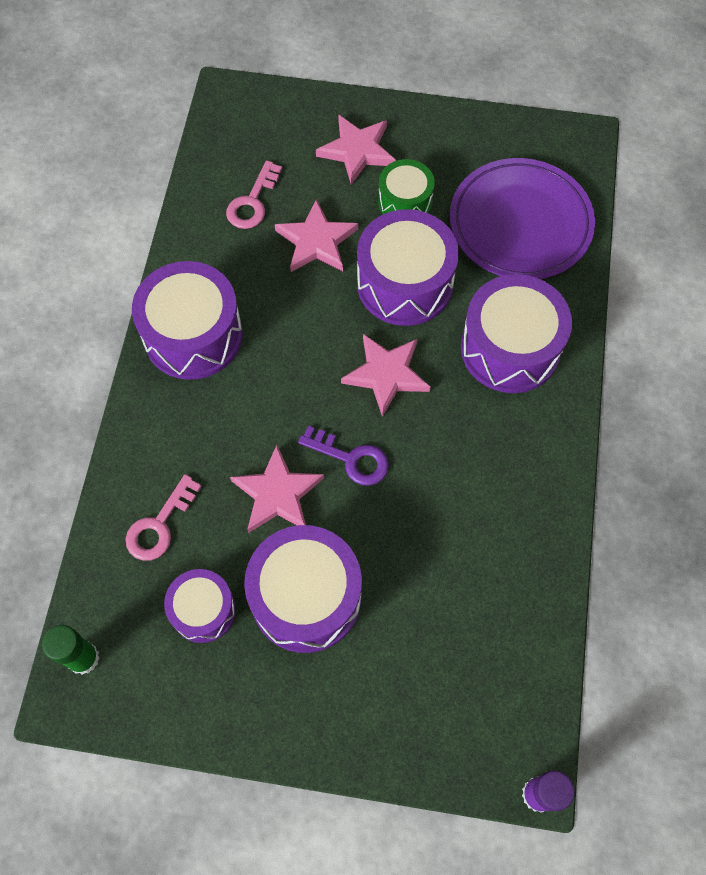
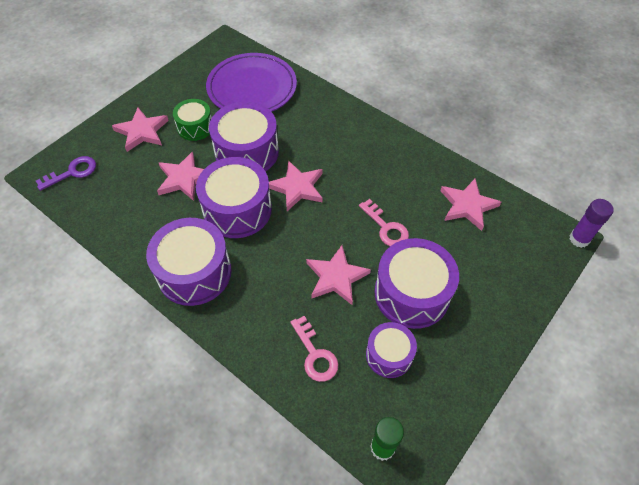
camera: 60 degrees left, 10 degrees down
pink key [226,160,282,229] -> pink key moved to [359,199,409,246]
purple key [298,426,389,486] -> purple key moved to [36,156,96,191]
purple drum [461,274,572,393] -> purple drum moved to [196,157,272,238]
none -> pink star [441,179,501,231]

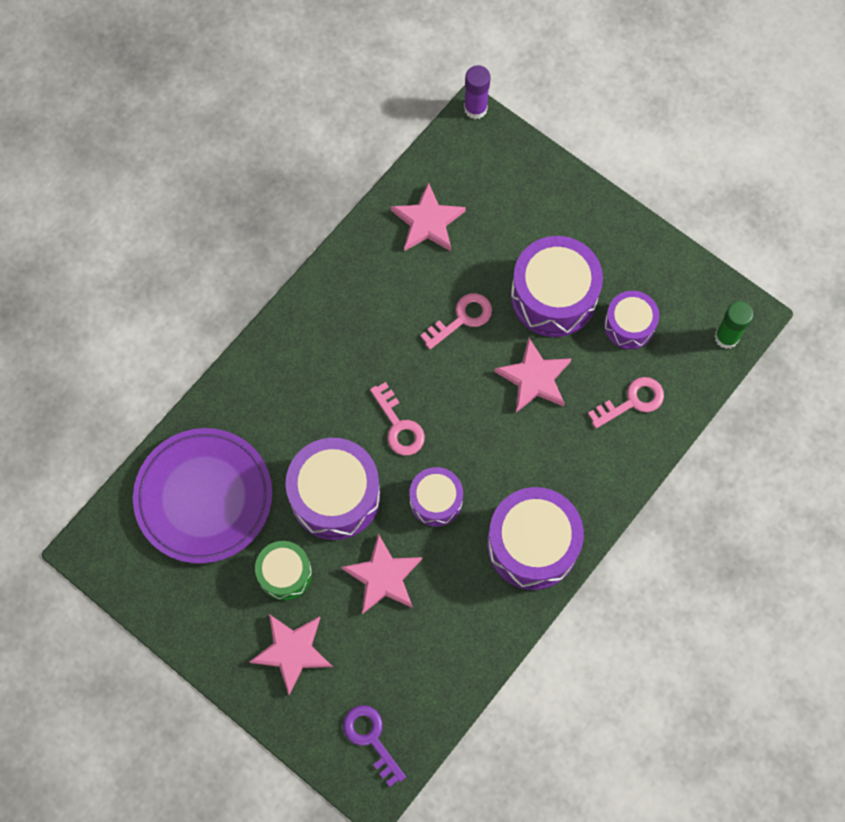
camera: 90 degrees left, 15 degrees up
purple drum [196,157,272,238] -> purple drum [409,467,463,527], size x0.58
pink star [269,160,323,211] -> pink key [370,382,425,455]

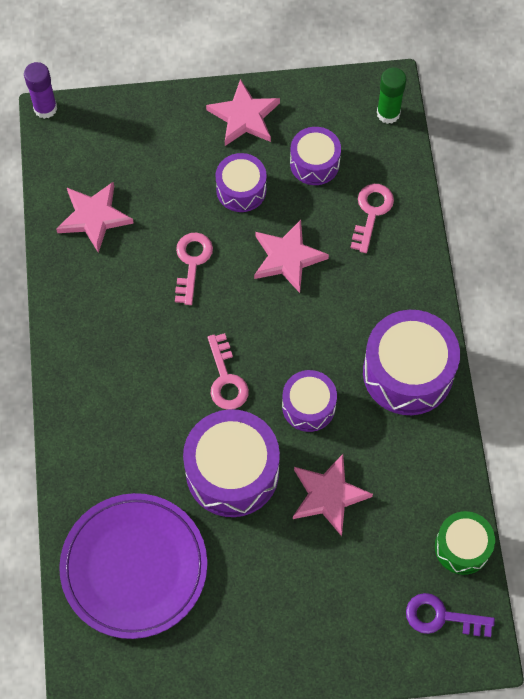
camera: 45 degrees left, 5 degrees down
pink star [249,614,333,695] -> pink star moved to [206,79,280,146]
green drum [255,541,312,601] -> green drum moved to [435,511,495,575]
pink key [370,382,425,455] -> pink key turned 60 degrees clockwise [208,333,249,410]
purple drum [511,236,603,337] -> purple drum [216,153,267,212], size x0.58

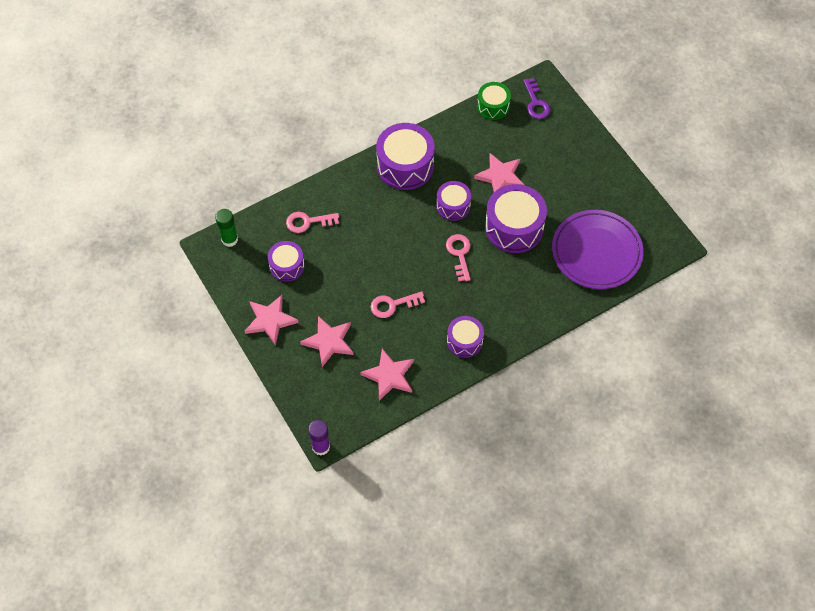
camera: 115 degrees left, 5 degrees down
pink key [208,333,249,410] -> pink key turned 60 degrees counterclockwise [446,234,471,281]
purple drum [216,153,267,212] -> purple drum moved to [447,316,484,358]
pink star [254,220,329,293] -> pink star moved to [300,316,353,367]

